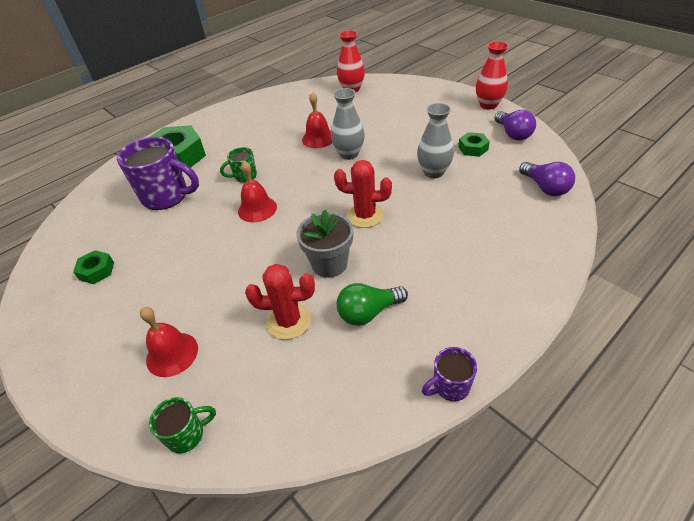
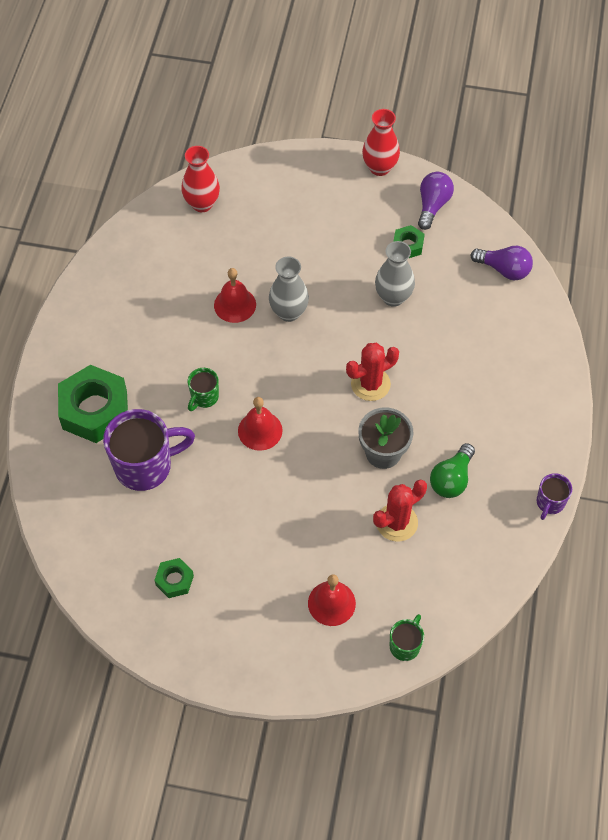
camera: 40 degrees left, 15 degrees up
purple light bulb [494,110,536,140] -> purple light bulb turned 105 degrees counterclockwise [418,172,454,230]

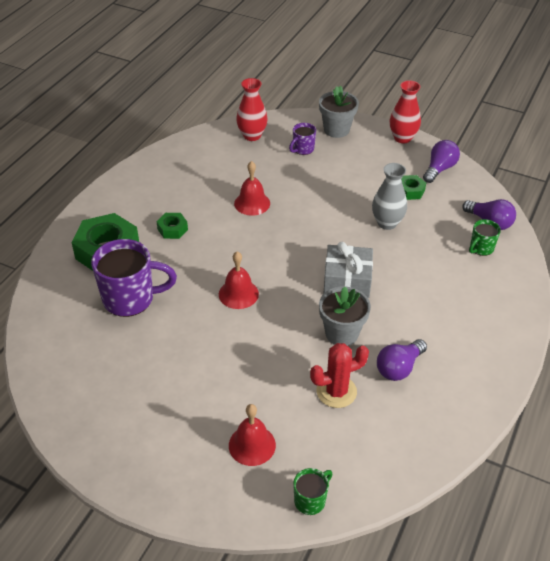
camera: 15 degrees right, 15 degrees down
green nut [154,558,194,598] -> green nut moved to [156,213,188,239]
green mug [188,368,219,411] -> green mug moved to [469,219,501,256]
grey vase [269,256,309,322] -> none
red cactus [346,343,399,401] -> grey gift [324,242,373,298]
green light bulb [430,443,475,498] -> purple light bulb [377,339,427,381]
purple mug [537,473,572,520] -> purple mug moved to [289,123,316,155]
none -> grey flower pot [319,86,359,138]

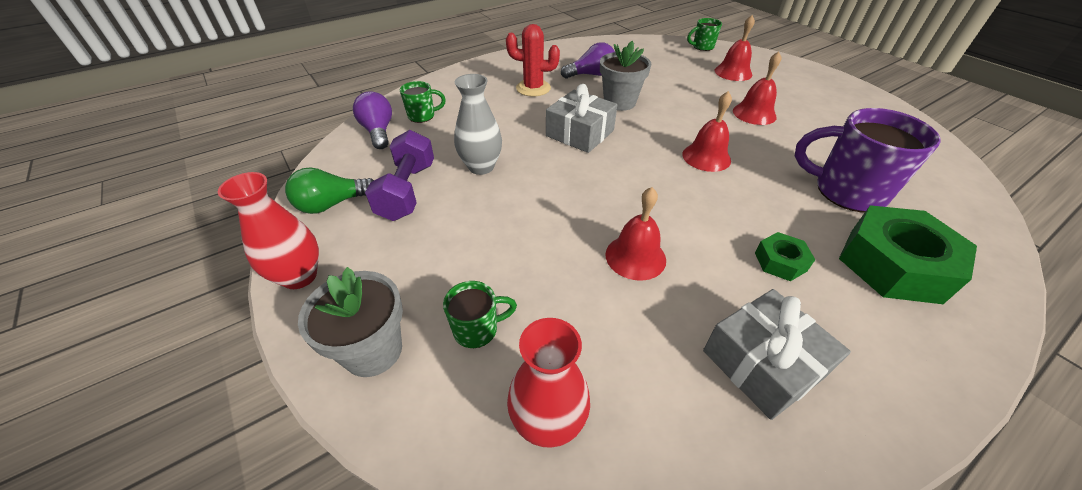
camera: 150 degrees left, 0 degrees up
purple mug [289,123,316,155] -> green mug [443,281,517,348]
red cactus [310,343,369,408] -> red cactus moved to [506,24,560,96]
green nut [401,175,426,200] -> purple dumbbell [365,130,434,221]
purple light bulb [423,140,460,183] -> green light bulb [285,167,374,214]
none -> grey gift [703,289,851,420]
none -> red bell [733,51,782,125]

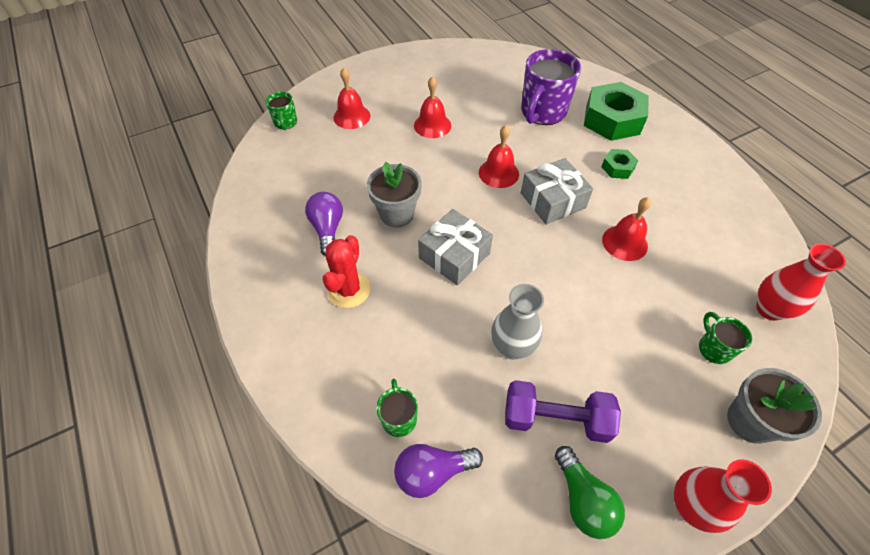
camera: 85 degrees left, 10 degrees up
grey gift [703,289,851,420] -> grey gift moved to [521,158,593,225]

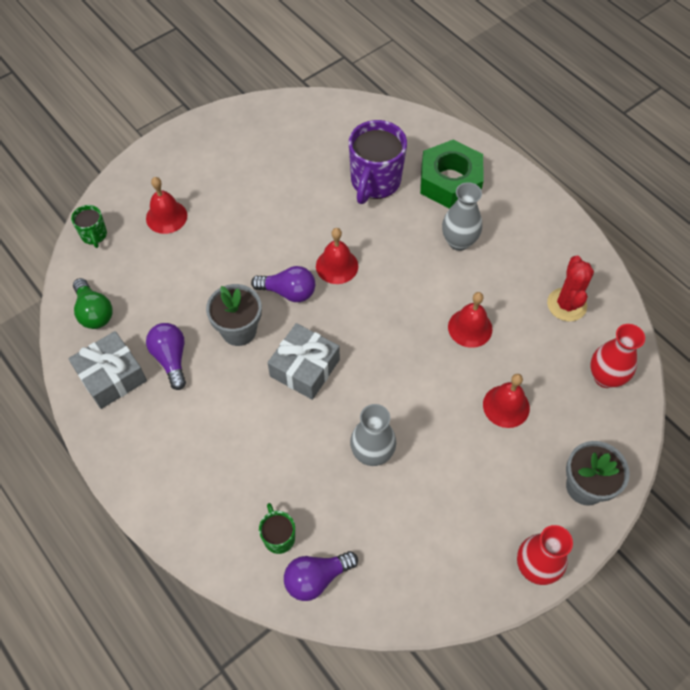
camera: 10 degrees left, 5 degrees up
red cactus [323,235,371,308] -> red cactus moved to [547,256,594,321]
red bell [414,76,451,138] -> red bell moved to [483,374,530,428]
purple dumbbell [505,380,621,443] -> none
grey gift [521,158,593,225] -> grey gift moved to [68,331,147,409]
green light bulb [555,446,625,539] -> green light bulb moved to [73,278,112,329]
green nut [601,149,638,179] -> grey vase [442,182,482,251]
green mug [699,312,752,364] -> none
none -> purple light bulb [251,266,315,302]

